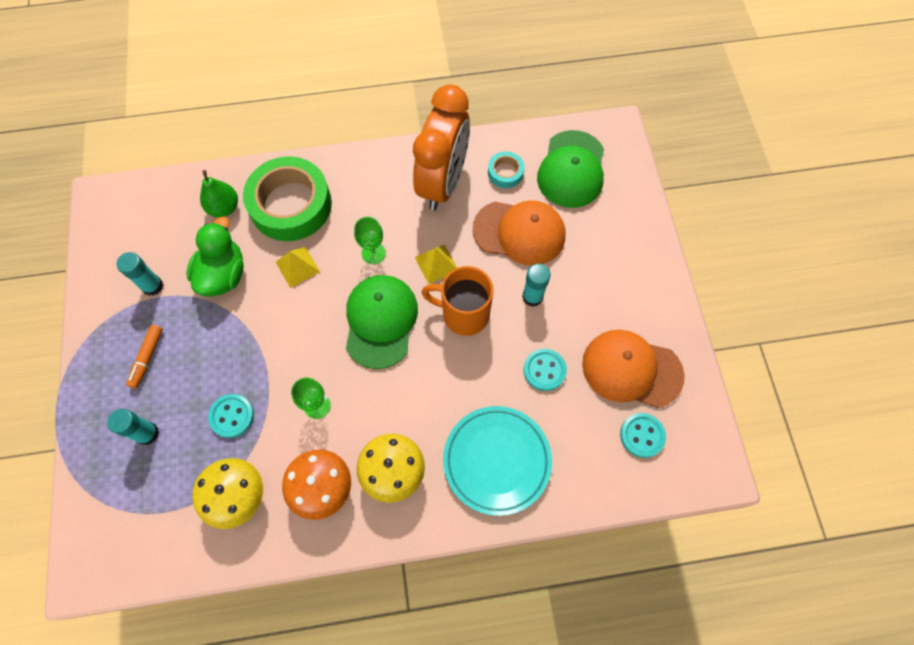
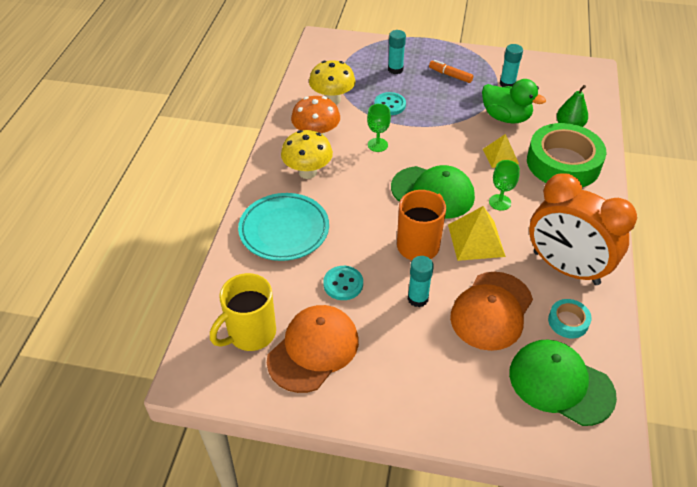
camera: 110 degrees right, 20 degrees down
yellow pyramid [415,244,457,284] -> yellow pyramid [448,206,506,261], size x1.51
turquoise button [620,413,666,458] -> yellow mug [210,273,276,351]

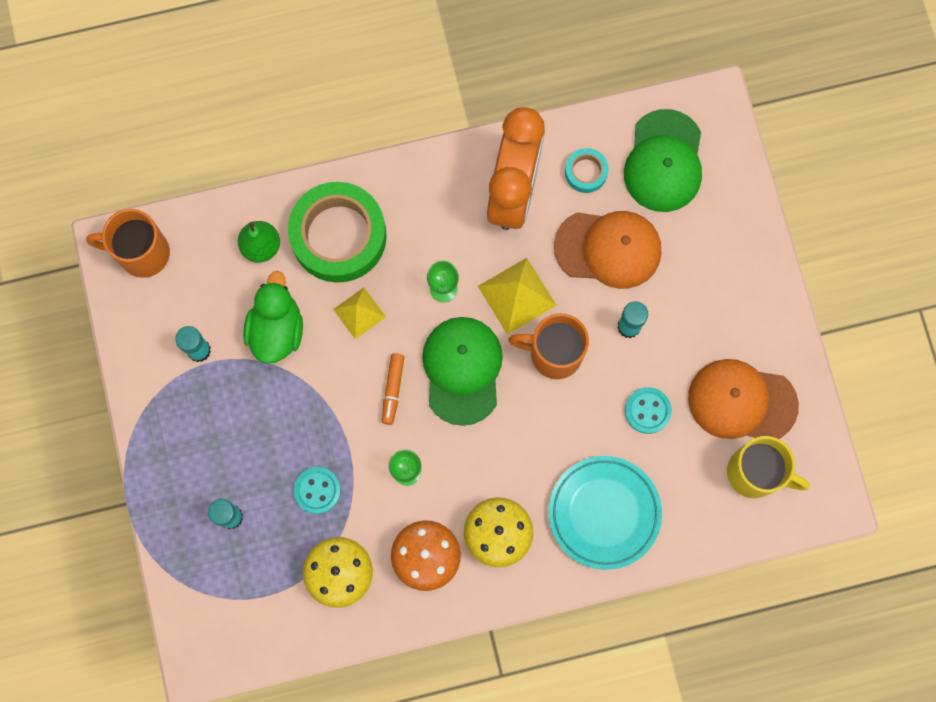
camera: 115 degrees left, 30 degrees up
orange marker [429,60,473,83] -> orange marker moved to [382,353,404,425]
none -> orange mug [86,209,170,278]

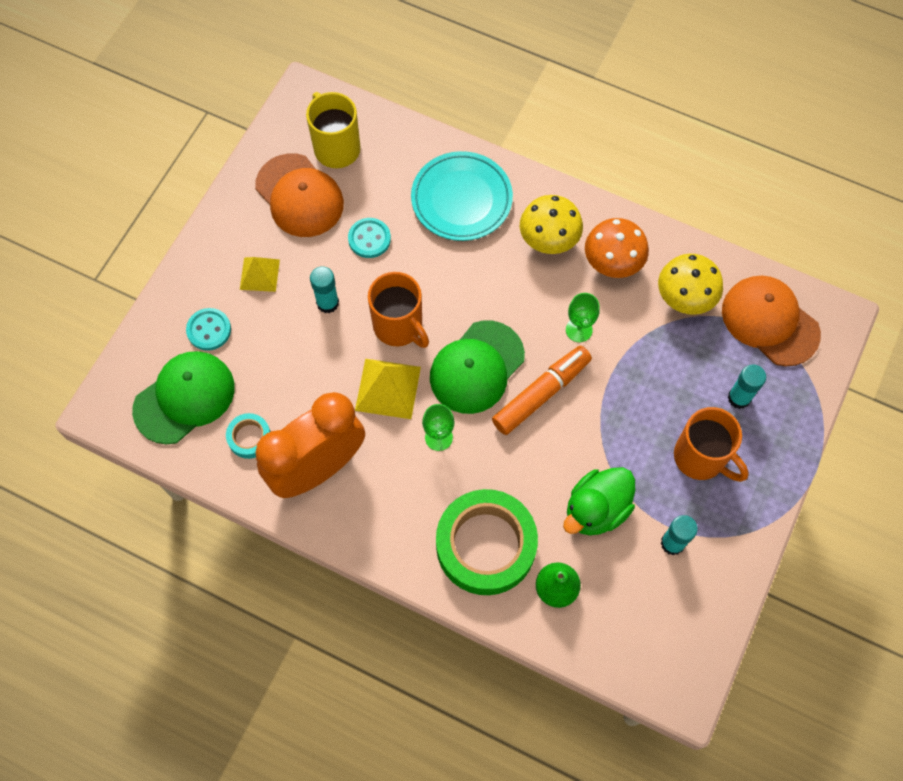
camera: 140 degrees left, 10 degrees down
orange mug [86,209,170,278] -> orange mug moved to [674,407,749,482]
turquoise button [293,467,341,514] -> turquoise button moved to [186,308,231,351]
yellow pyramid [333,288,386,339] -> yellow pyramid moved to [240,257,280,292]
orange marker [382,353,404,425] -> orange marker [492,346,592,435], size x1.73
orange cap [554,211,661,289] -> orange cap moved to [722,276,821,366]

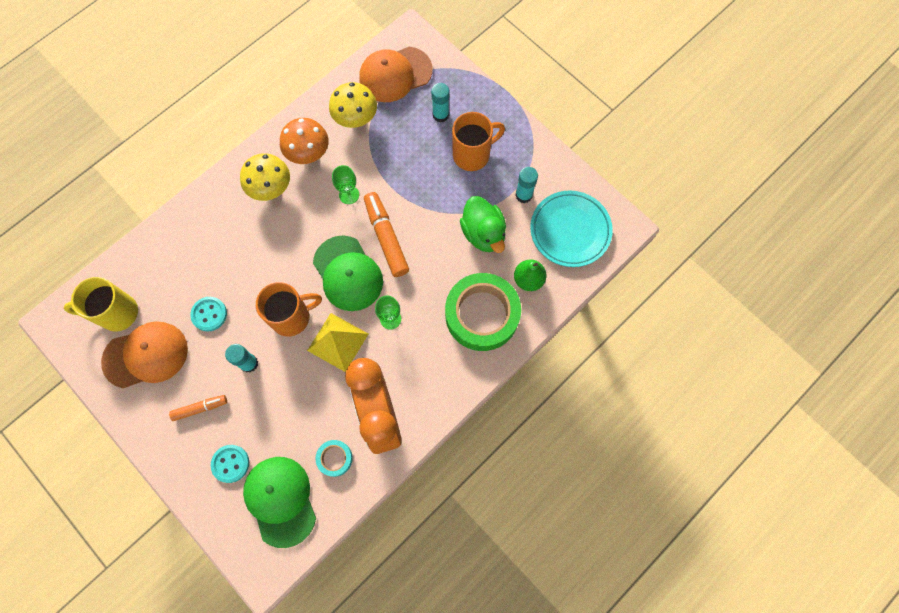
camera: 70 degrees left, 5 degrees up
yellow pyramid [240,257,280,292] -> orange marker [169,395,227,421]
turquoise plate [411,151,513,241] -> turquoise plate moved to [530,191,613,267]

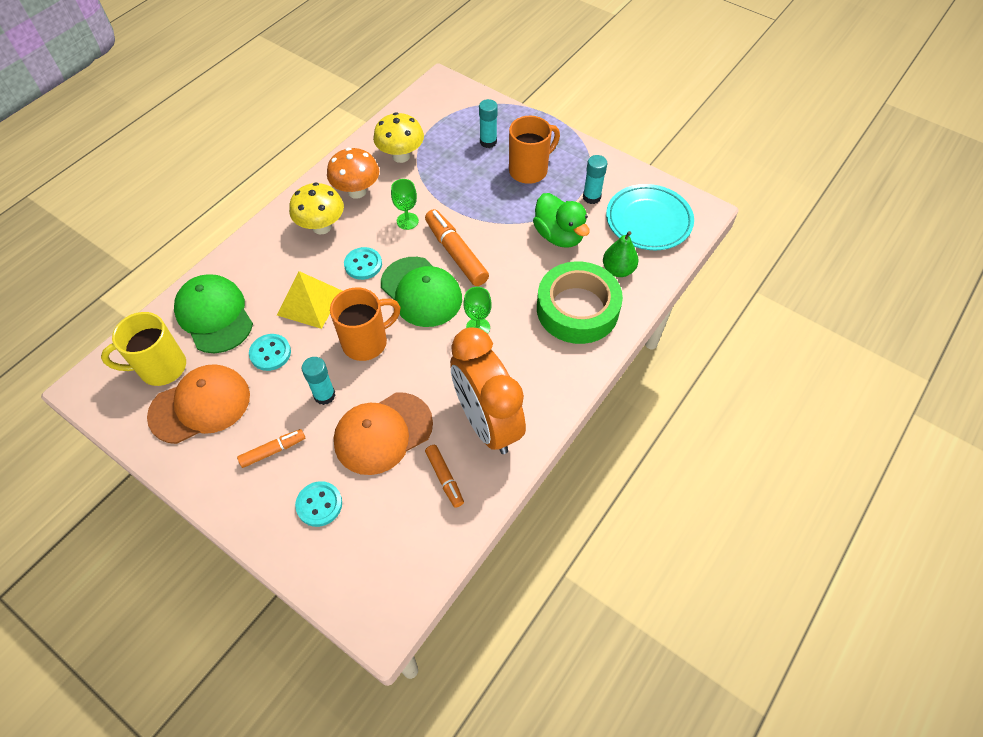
camera: 10 degrees left, 15 degrees down
green cap [243,457,316,548] -> green cap moved to [174,274,253,353]
yellow pyramid [307,313,368,372] -> yellow pyramid moved to [277,271,342,329]
turquoise tape [315,440,353,477] -> orange marker [425,445,464,508]
orange cap [359,47,433,102] -> orange cap moved to [334,392,433,475]
none -> turquoise button [344,247,382,280]

